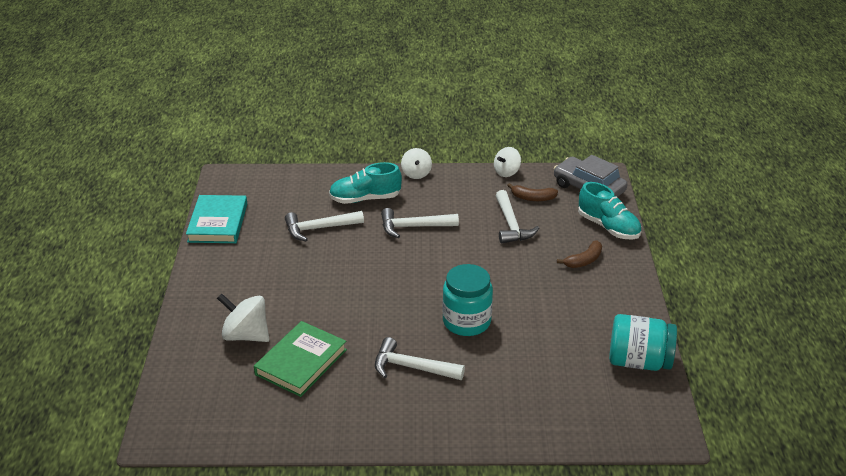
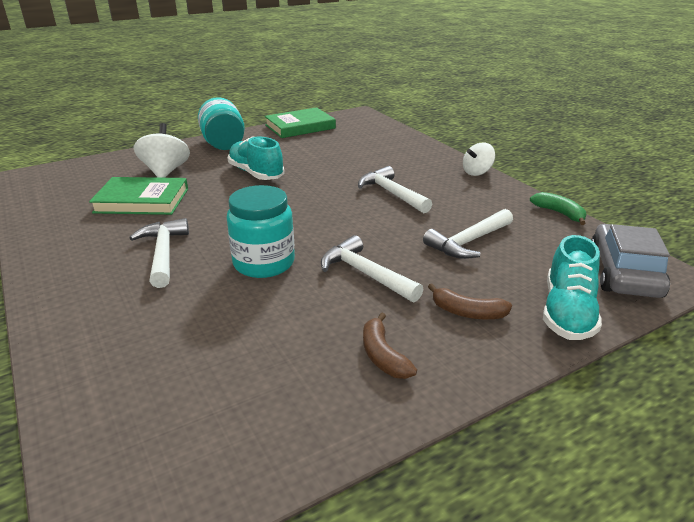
camera: 60 degrees right, 5 degrees down
turquoise book [186,195,247,243] -> green book [264,107,336,138]
white hammer [285,211,364,241] -> white hammer moved to [321,235,423,303]
turquoise shoe [329,162,402,204] -> turquoise shoe moved to [228,136,284,180]
white spinning top [494,147,521,177] -> green banana [530,192,586,225]
brown banana [507,183,558,201] -> brown banana moved to [363,312,417,379]
turquoise jar [609,314,677,371] -> turquoise jar moved to [198,97,245,150]

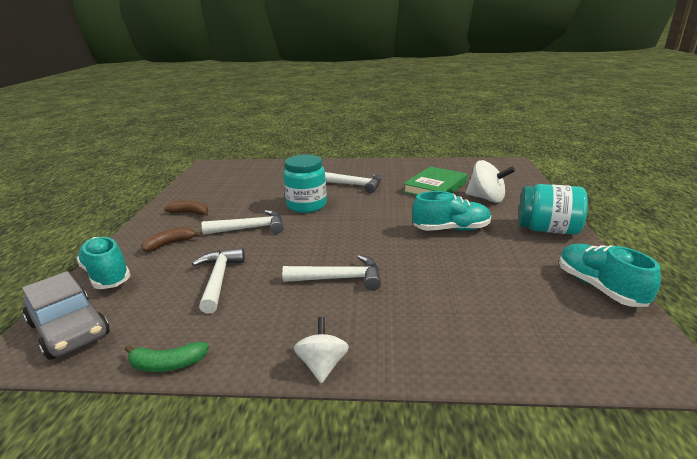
camera: 125 degrees right, 5 degrees down
green book [264,107,336,138] -> turquoise shoe [559,244,661,307]

